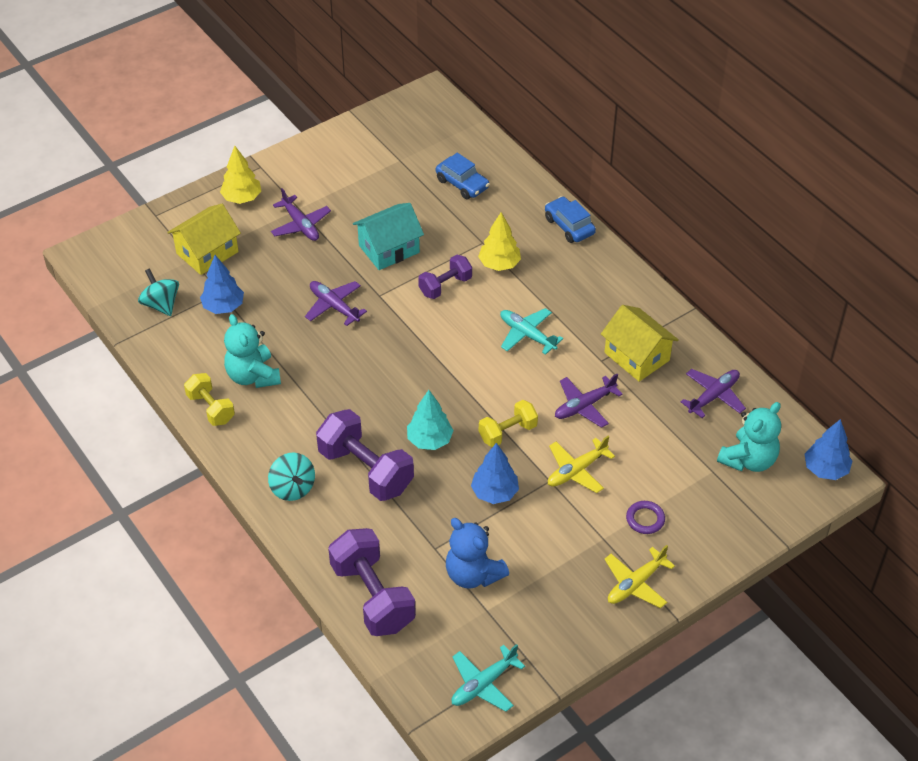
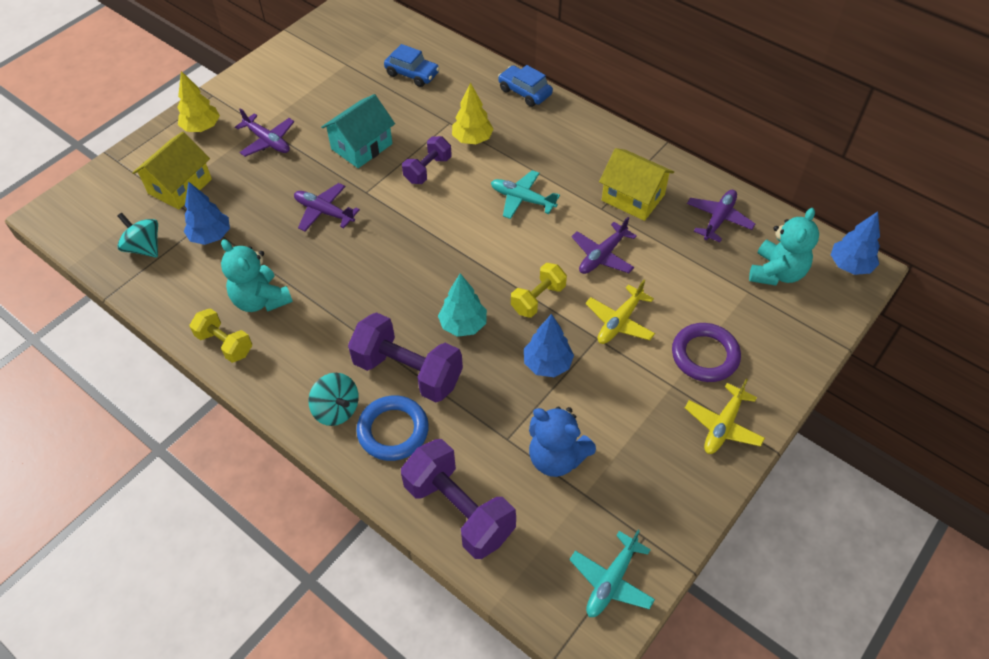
camera: 15 degrees left, 5 degrees up
purple ring [626,501,665,534] -> purple ring [672,323,741,382], size x1.69
none -> blue ring [356,395,429,461]

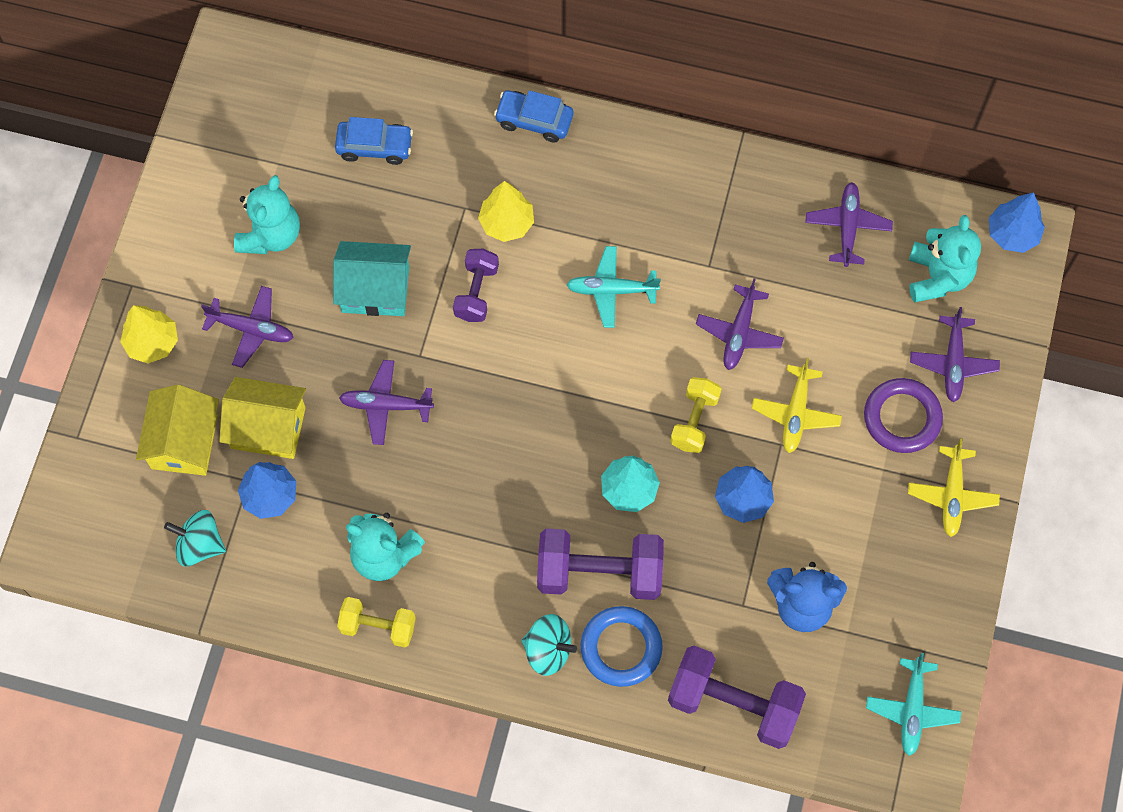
camera: 25 degrees left, 15 degrees up
turquoise house [321,94,395,168] -> turquoise house turned 75 degrees clockwise [333,241,411,316]
yellow house [599,148,674,221] -> yellow house moved to [219,377,306,459]
none -> turquoise teddy bear [234,175,300,254]
none -> purple plane [910,307,1000,402]

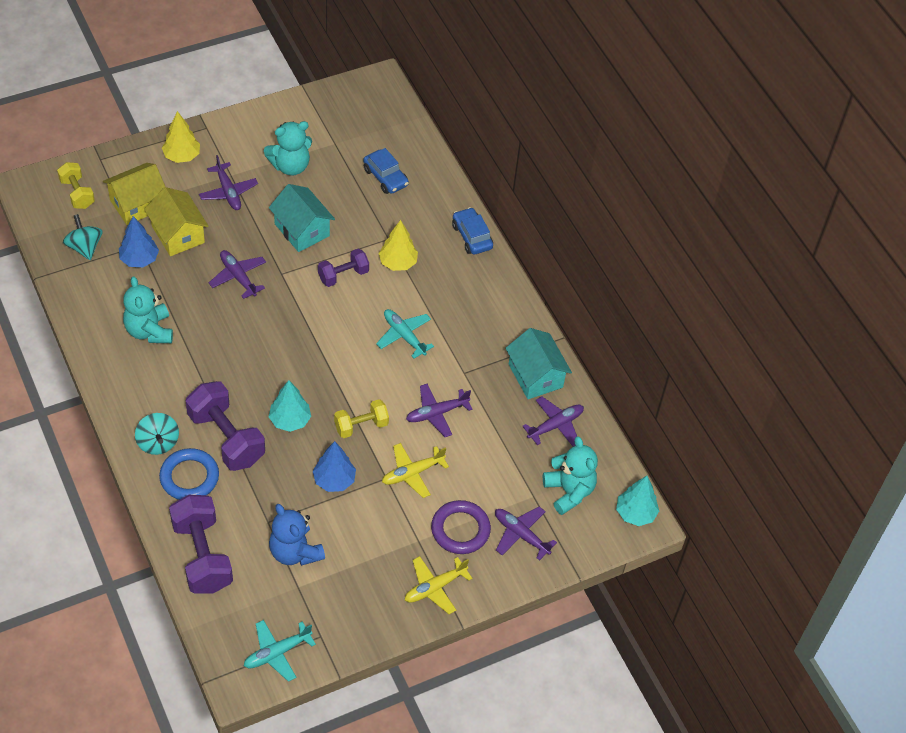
camera: 45 degrees right, 15 degrees down
yellow dumbbell [337,597,416,647] -> yellow dumbbell moved to [57,162,95,209]
turquoise teddy bear [909,215,981,303] -> turquoise teddy bear turned 75 degrees counterclockwise [543,436,598,515]
purple plane [910,307,1000,402] -> purple plane turned 75 degrees clockwise [495,507,557,560]
blue tree [989,192,1045,253] -> turquoise tree [616,476,659,526]
none -> turquoise house [505,328,572,399]

